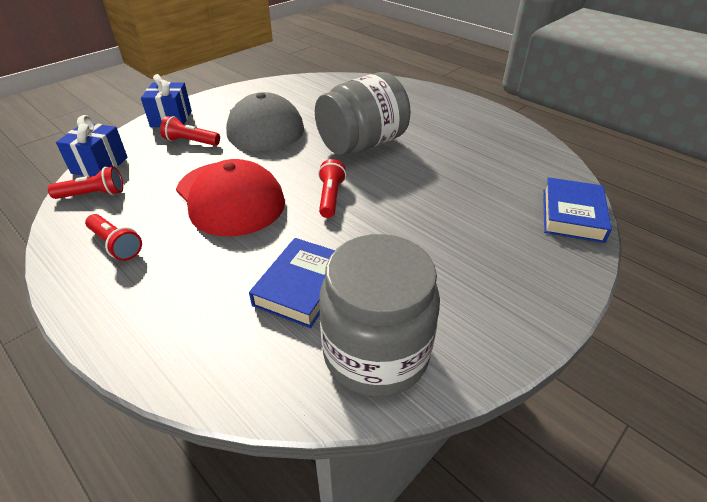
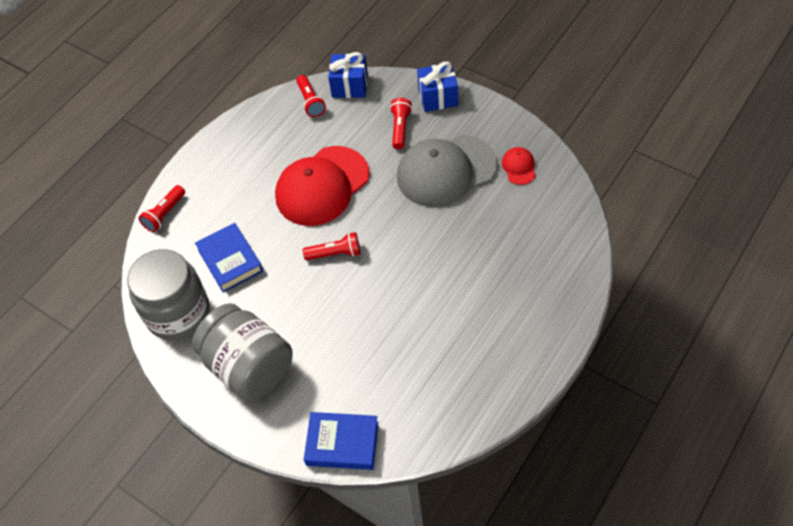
camera: 85 degrees right, 15 degrees up
red flashlight [85,214,142,261] -> red flashlight moved to [138,185,185,232]
blue book [249,238,335,328] -> blue book turned 45 degrees clockwise [195,223,263,292]
grey jar [315,72,411,155] -> grey jar moved to [192,303,292,401]
none -> red cap [502,147,536,185]

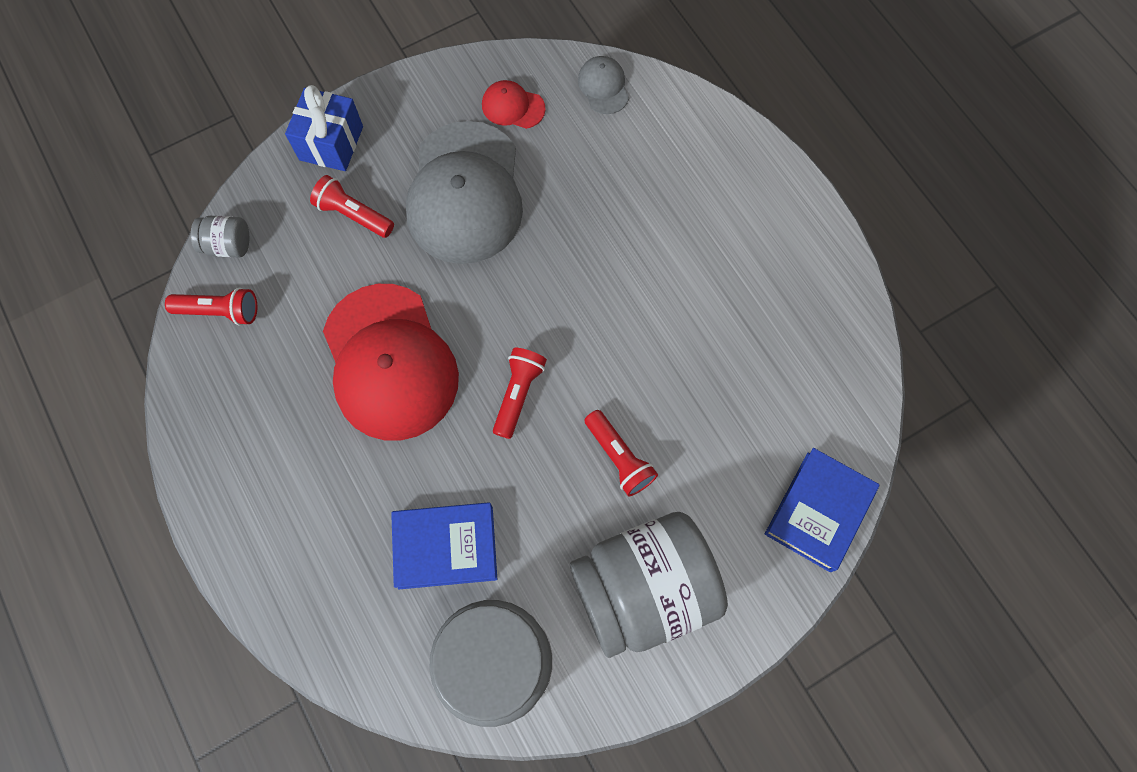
camera: 70 degrees left, 15 degrees up
red flashlight [138,185,185,232] -> red flashlight moved to [584,410,658,496]
blue gift [328,52,368,98] -> grey jar [191,216,249,257]
none -> grey cap [578,56,629,114]

